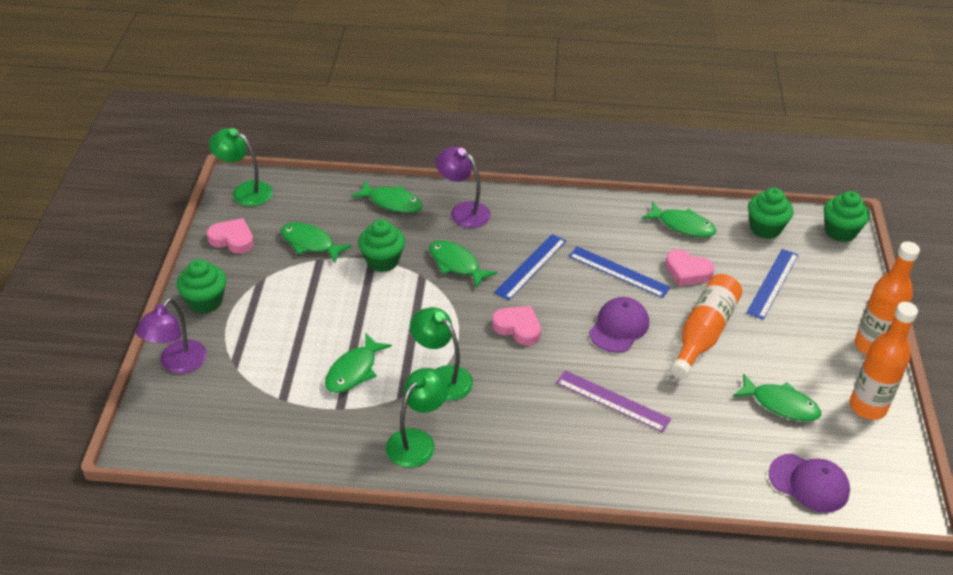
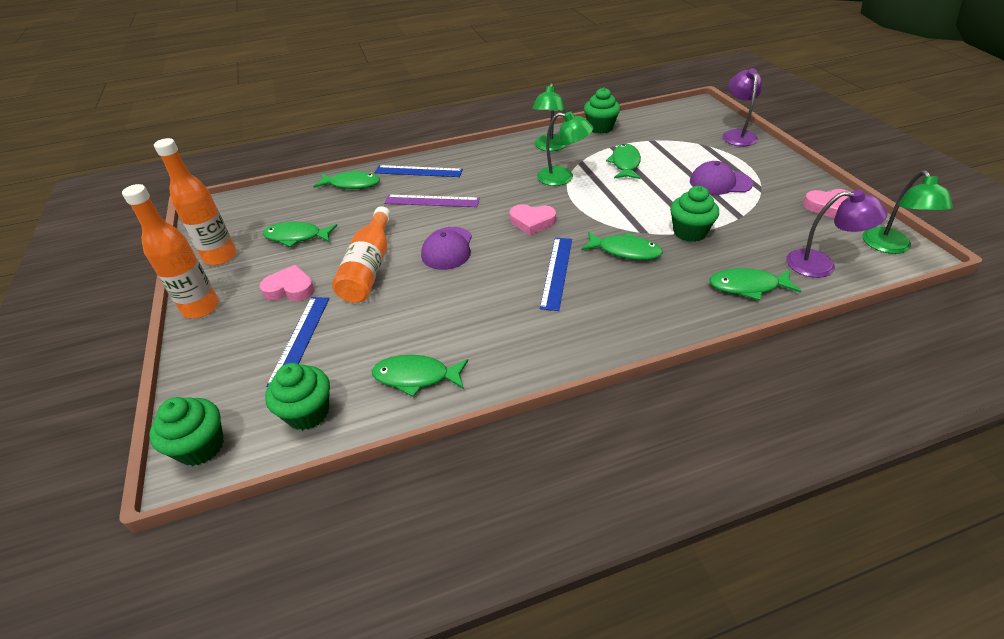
camera: 160 degrees right, 0 degrees up
green cupcake [177,259,226,314] -> green cupcake moved to [584,87,620,134]
green lamp [209,128,273,206] -> green lamp turned 90 degrees clockwise [863,170,953,254]
green fish [281,222,352,263] -> green fish moved to [313,170,380,189]
purple lamp [436,147,491,228] -> purple lamp moved to [786,190,888,278]
blue ruler [568,246,671,298] -> blue ruler moved to [374,165,463,177]
pink heart [665,249,715,286] -> pink heart moved to [260,265,315,301]
purple cap [769,454,850,513] -> purple cap moved to [690,161,753,195]

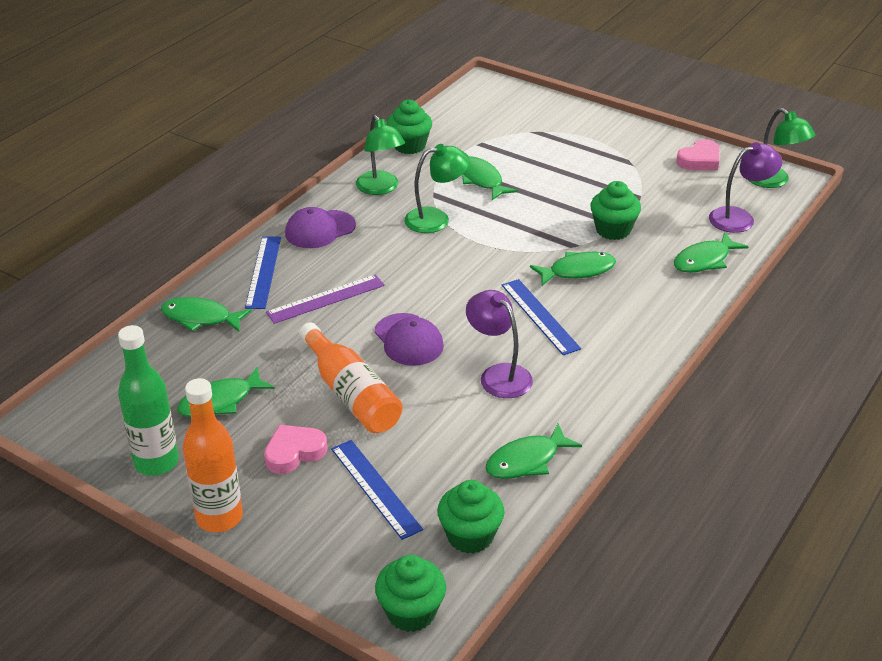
camera: 40 degrees left, 5 degrees down
orange bottle [154,138,236,265] -> green bottle [118,325,179,476]
green fish [313,170,380,189] -> green fish turned 135 degrees counterclockwise [161,297,252,332]
blue ruler [374,165,463,177] -> blue ruler turned 60 degrees counterclockwise [245,236,281,309]
pink heart [510,204,556,235] -> none
purple cap [690,161,753,195] -> purple cap moved to [285,207,356,248]
purple lamp [722,68,762,146] -> purple lamp moved to [466,290,533,398]

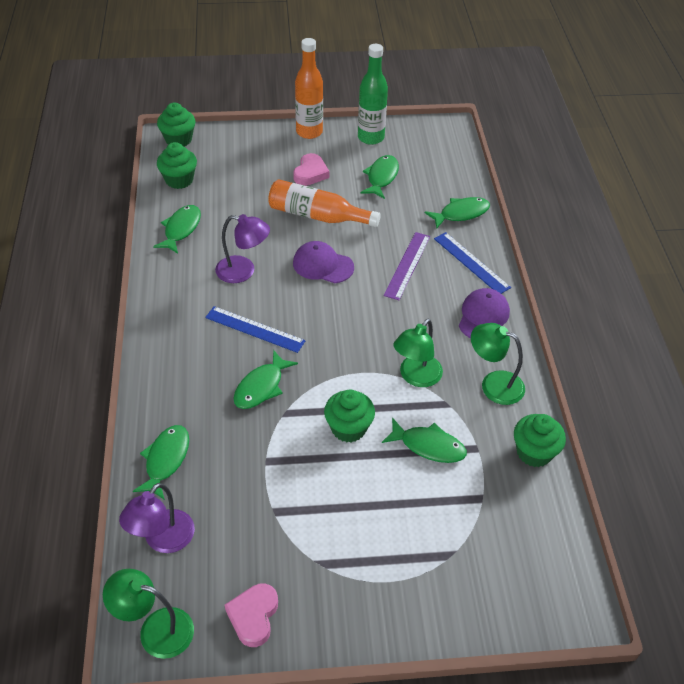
camera: 140 degrees right, 10 degrees up
blue ruler [331,440,423,540] -> none
green cupcake [590,181,641,240] -> green cupcake moved to [324,390,375,442]

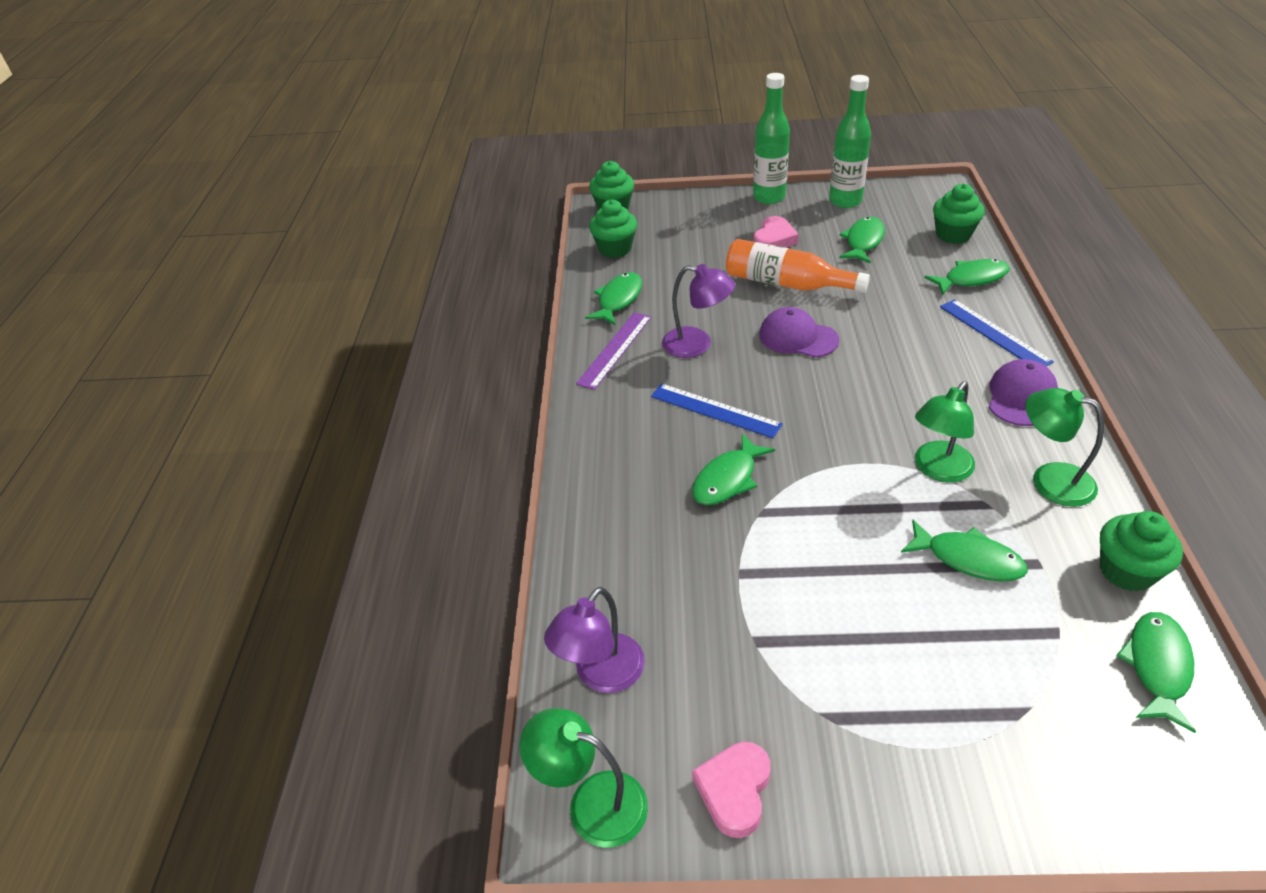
camera: 10 degrees right, 5 degrees down
green fish [133,425,189,500] -> green fish moved to [1116,612,1196,733]
orange bottle [295,38,323,139] -> green bottle [753,73,790,204]
green cupcake [324,390,375,442] -> green cupcake moved to [933,184,985,244]
purple ruler [384,232,430,300] -> purple ruler moved to [576,312,652,390]

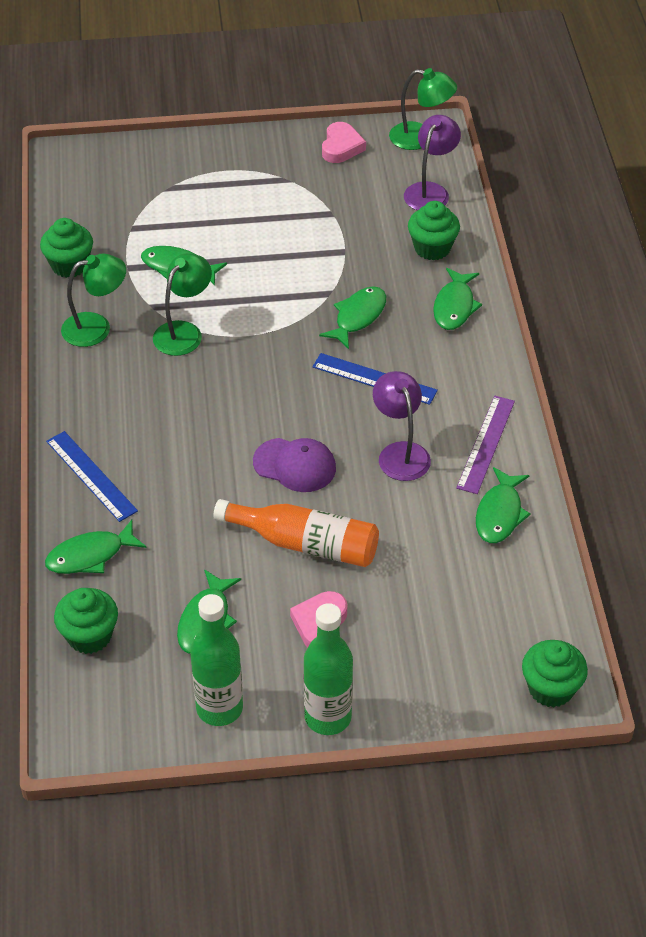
camera: 170 degrees right, 5 degrees up
green cupcake [589,200,637,258] -> green cupcake moved to [408,201,460,260]
purple lamp [662,264,735,358] -> purple lamp turned 60 degrees clockwise [373,371,431,481]
purple cap [989,359,1058,426] -> none
green lamp [1026,388,1104,507] -> green lamp turned 45 degrees counterclockwise [61,253,126,347]
green fish [1116,612,1196,733] -> green fish moved to [433,268,482,330]

